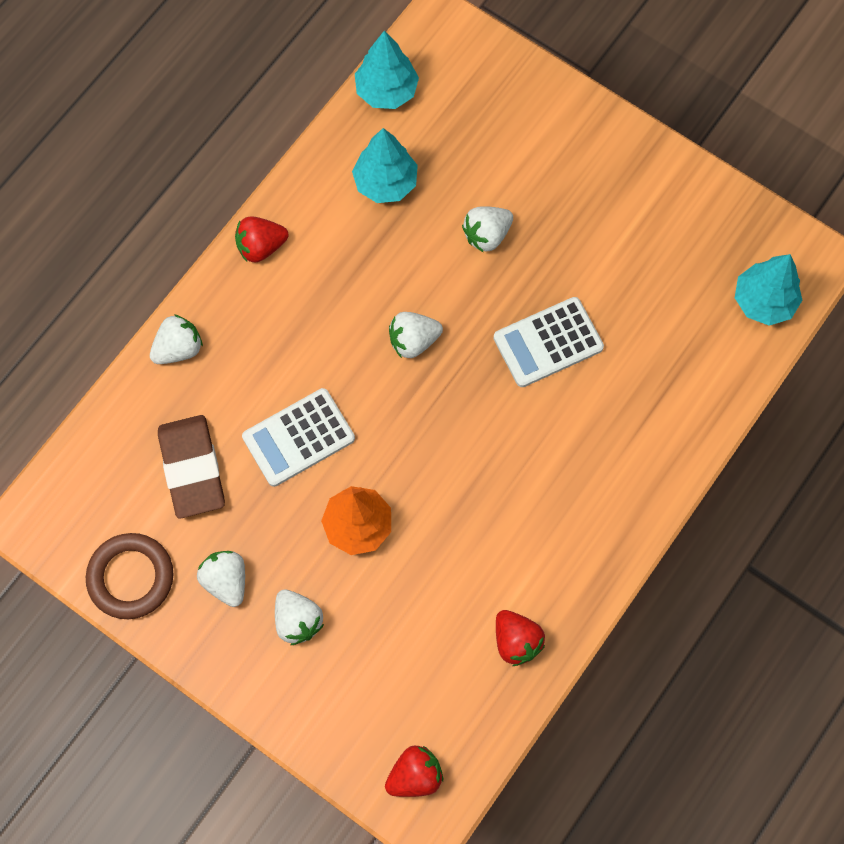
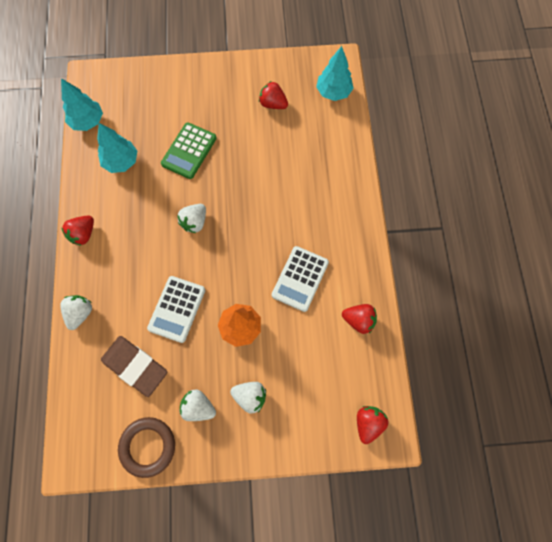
camera: 40 degrees left, 0 degrees up
white strawberry [462,206,513,253] -> green calculator [161,122,217,179]
white calculator [494,297,604,387] -> white calculator moved to [272,246,329,312]
none -> red strawberry [259,81,288,109]

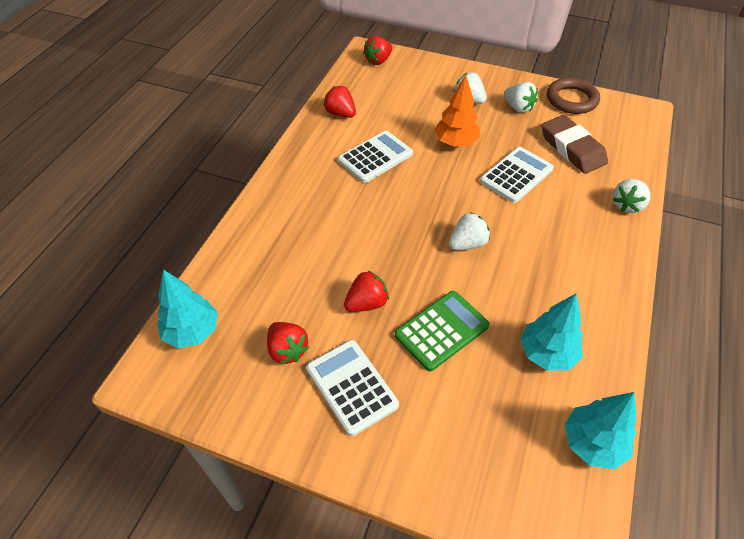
camera: 155 degrees left, 20 degrees down
red strawberry [61,216,94,246] -> red strawberry moved to [344,270,389,312]
none -> white calculator [306,340,399,436]

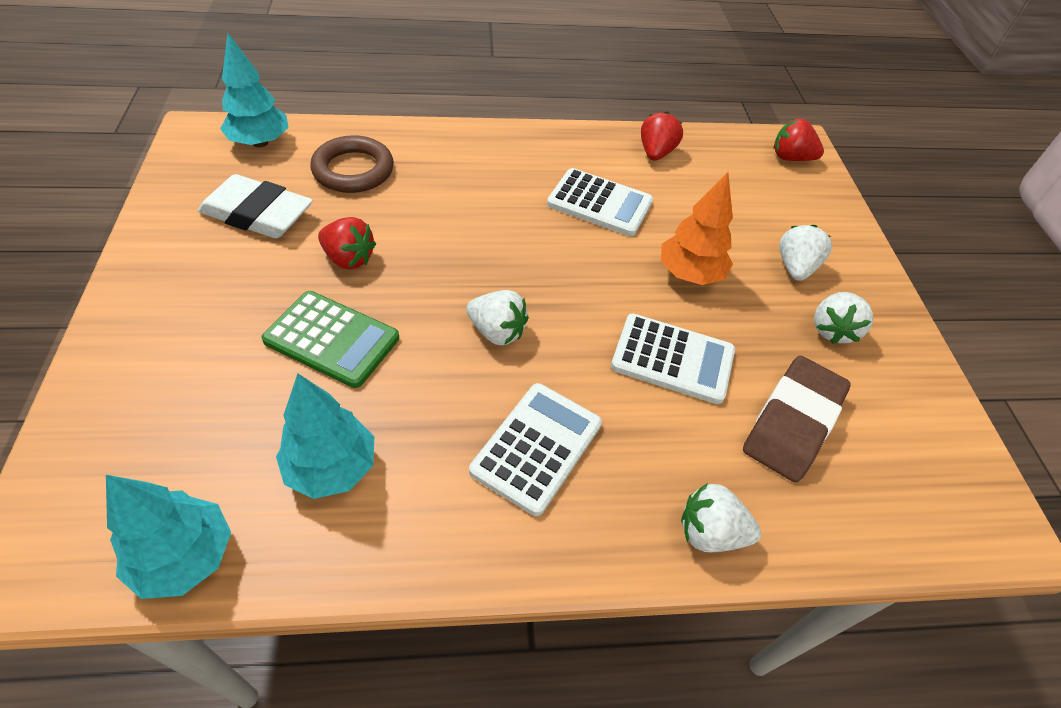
camera: 60 degrees right, 0 degrees up
red strawberry [267,322,309,364] -> white eraser [198,174,313,239]
white calculator [306,340,399,436] -> white calculator moved to [469,383,602,516]
brown ring [547,78,600,114] -> brown ring moved to [310,135,394,193]

